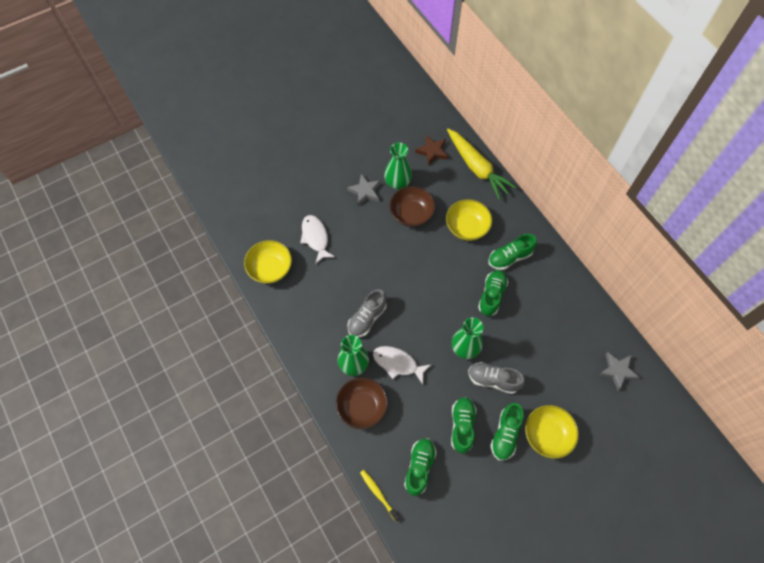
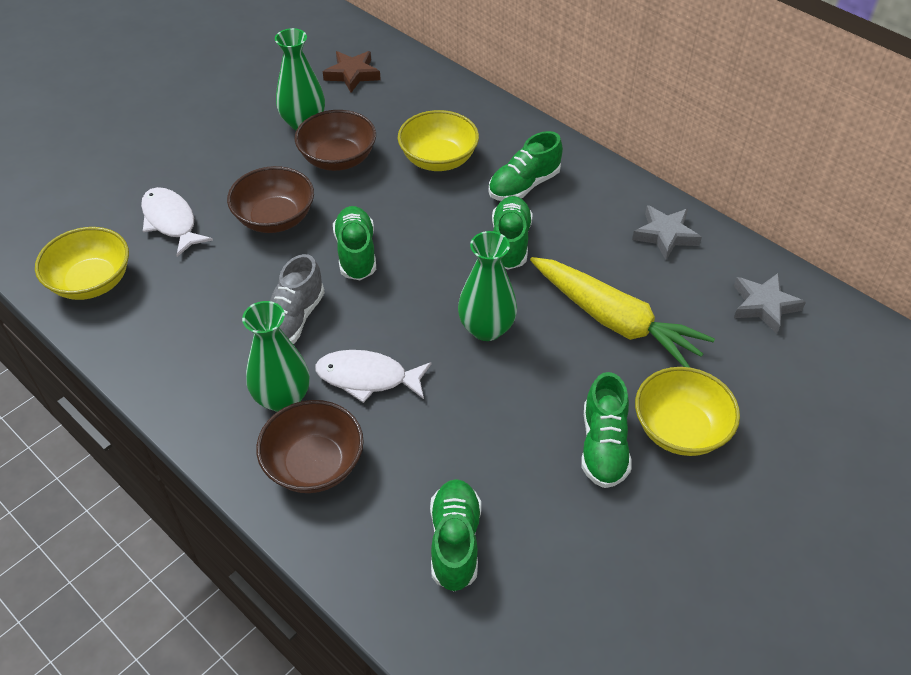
camera: 15 degrees left, 15 degrees down
grey star [347,174,381,206] -> grey star moved to [632,205,702,260]
yellow toothbrush [360,470,399,521] -> none
yellow carrot [447,129,517,200] -> yellow carrot moved to [530,257,715,368]
green shoe [451,397,477,454] -> green shoe moved to [333,206,376,280]
grey shoe [468,362,525,394] -> none
none -> brown bowl [227,166,314,233]

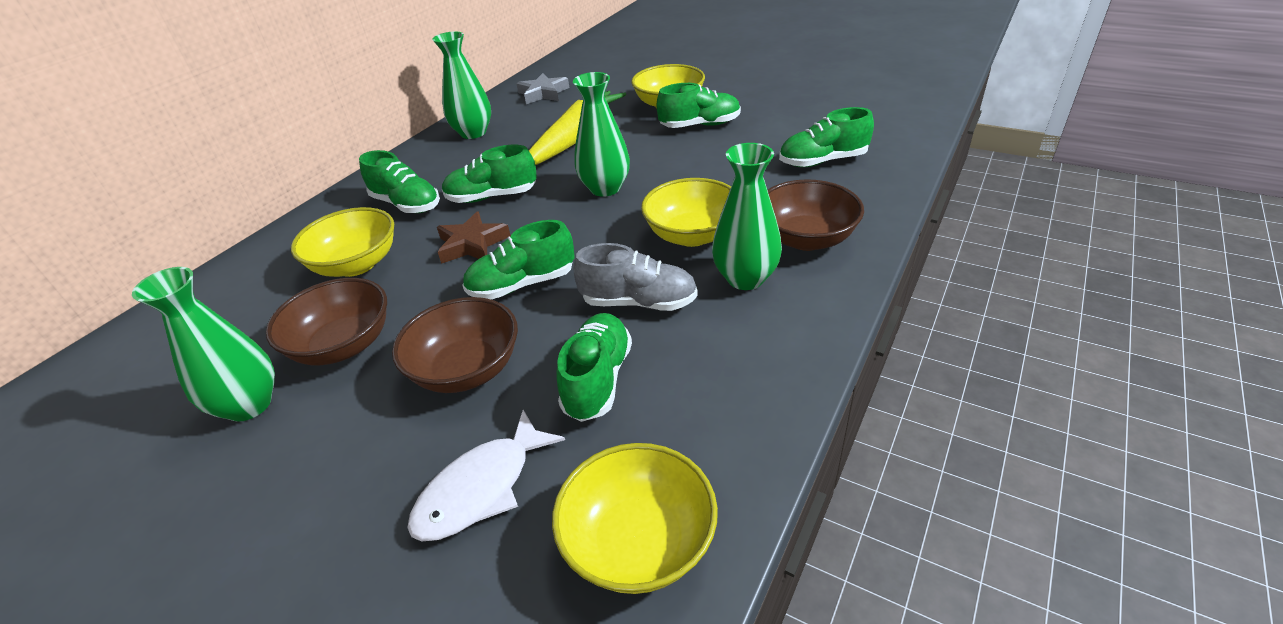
camera: 100 degrees left, 10 degrees down
white fish [315,350,432,403] -> yellow bowl [641,178,731,247]
brown star [323,51,381,92] -> brown star moved to [437,211,511,264]
grey star [632,205,702,260] -> green vase [432,31,491,139]
none -> green shoe [556,313,632,422]

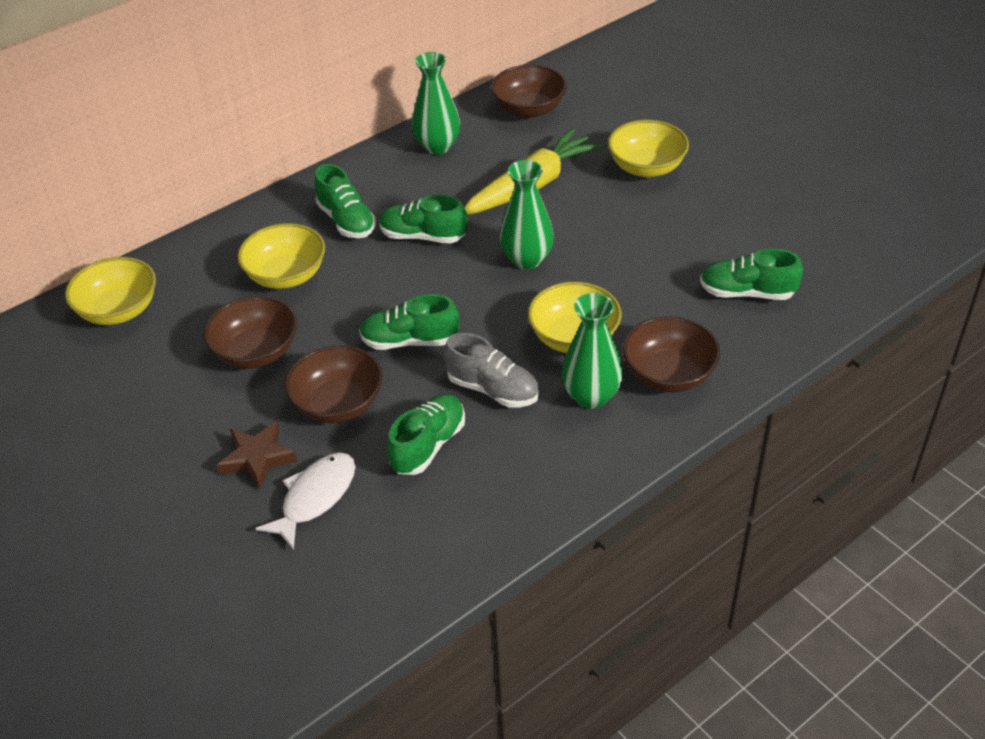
camera: 20 degrees right, 5 degrees up
green vase [132,267,275,422] -> none
white fish [407,410,565,541] -> white fish turned 150 degrees clockwise [255,452,356,550]
brown star [437,211,511,264] -> brown star moved to [217,421,297,489]
grey star [516,73,569,104] -> brown bowl [491,65,567,118]
yellow bowl [552,443,718,594] -> yellow bowl moved to [65,257,156,325]
green shoe [657,83,741,128] -> none

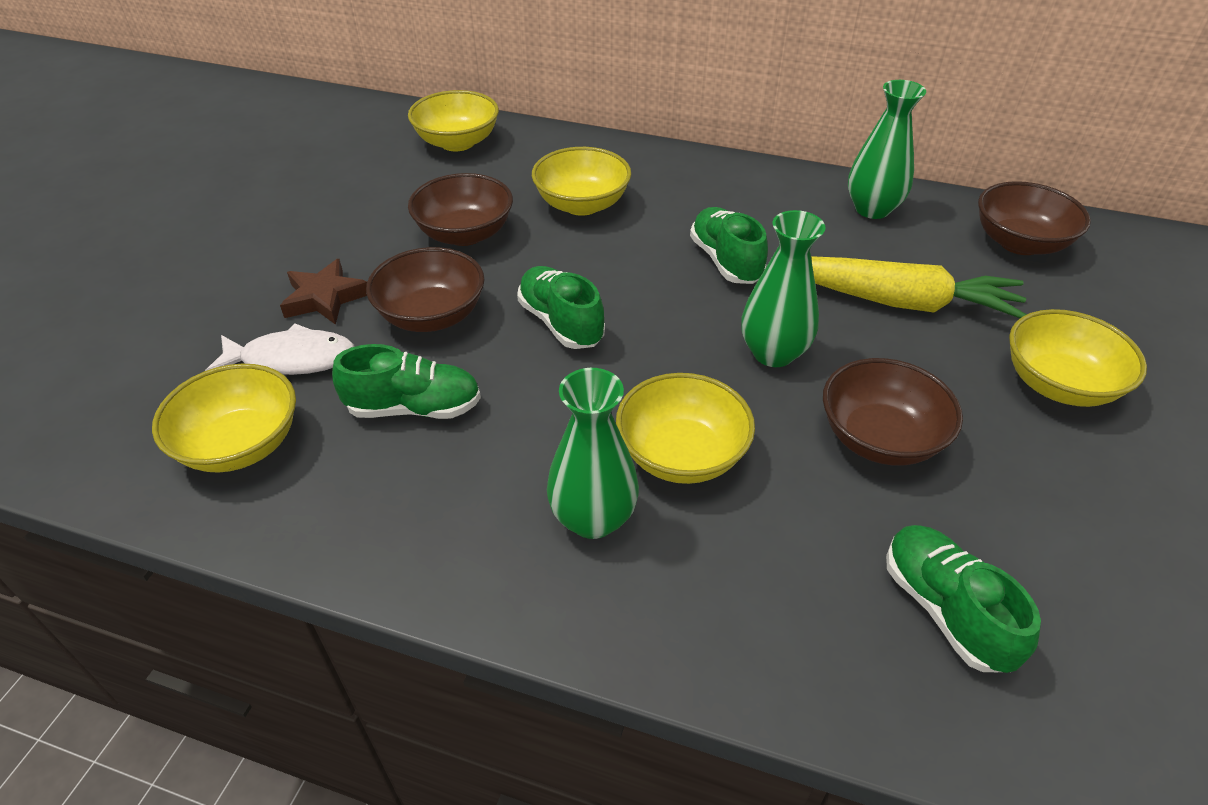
camera: 55 degrees right, 0 degrees up
green shoe [314,164,376,238] -> none
grey shoe [443,333,539,408] -> none
brown bowl [623,316,720,392] -> brown bowl moved to [823,358,963,466]
none -> yellow bowl [152,364,296,473]

